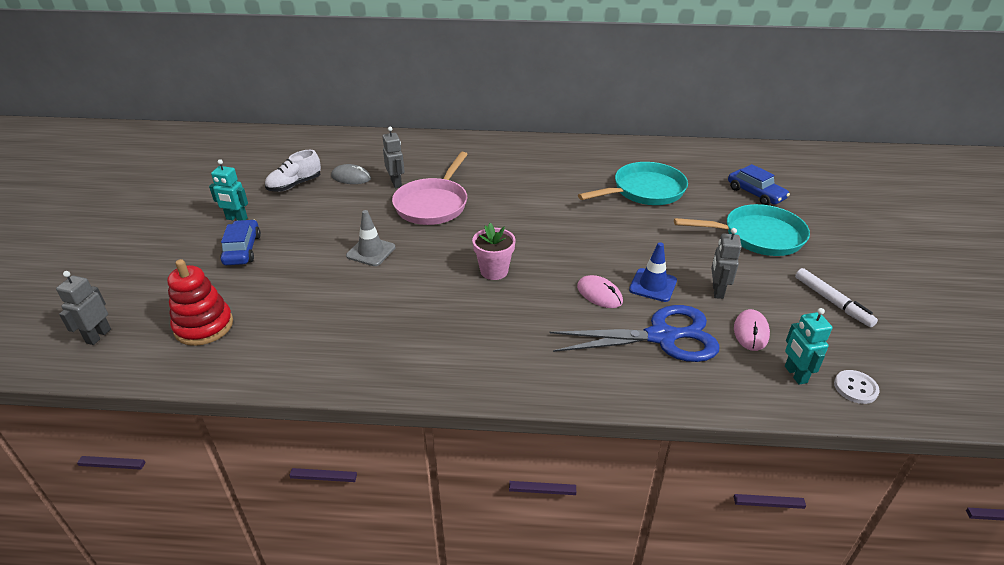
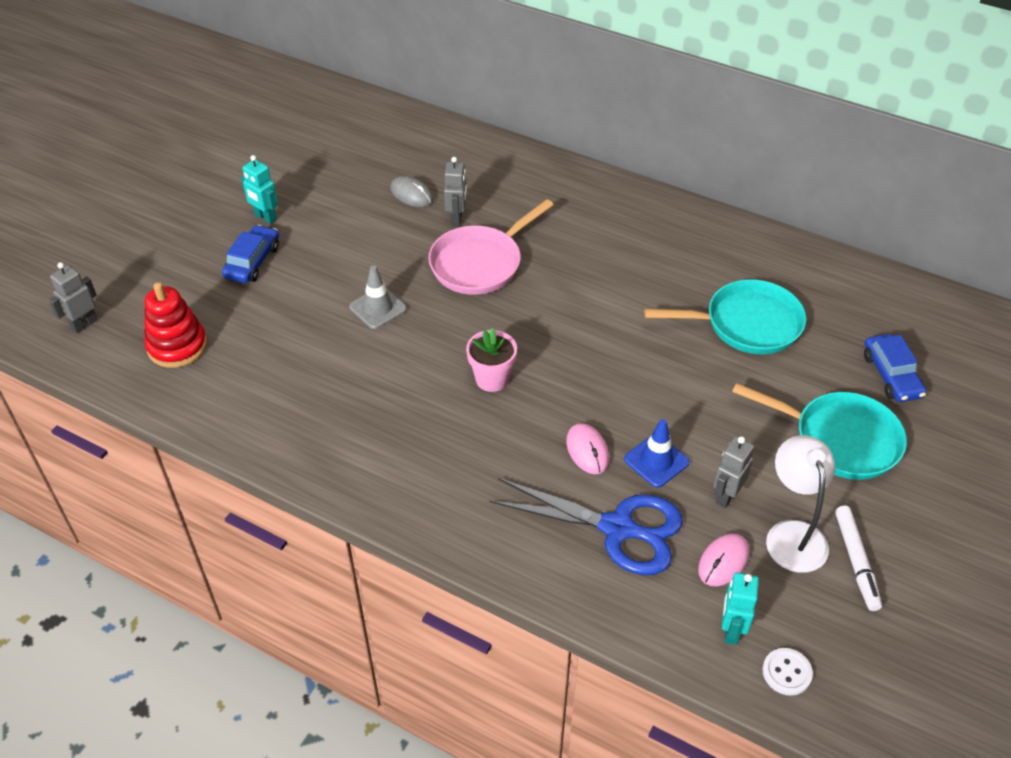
camera: 25 degrees right, 10 degrees up
white shoe [265,150,321,192] -> none
none -> white lamp [766,435,835,573]

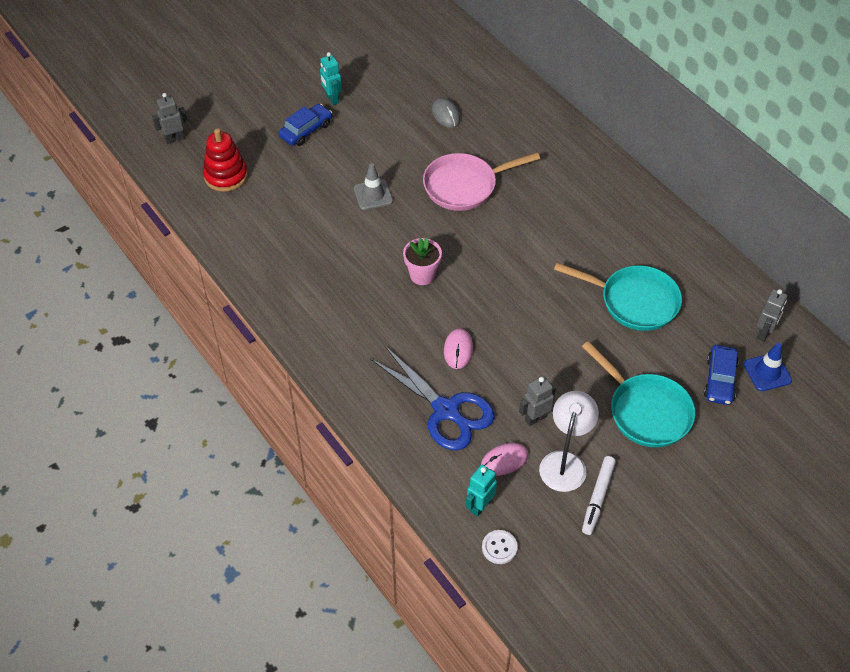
camera: 25 degrees right, 5 degrees up
grey robot [444,157,467,226] -> grey robot moved to [756,289,788,341]
blue traffic cone [624,419,689,488] -> blue traffic cone moved to [744,343,792,391]

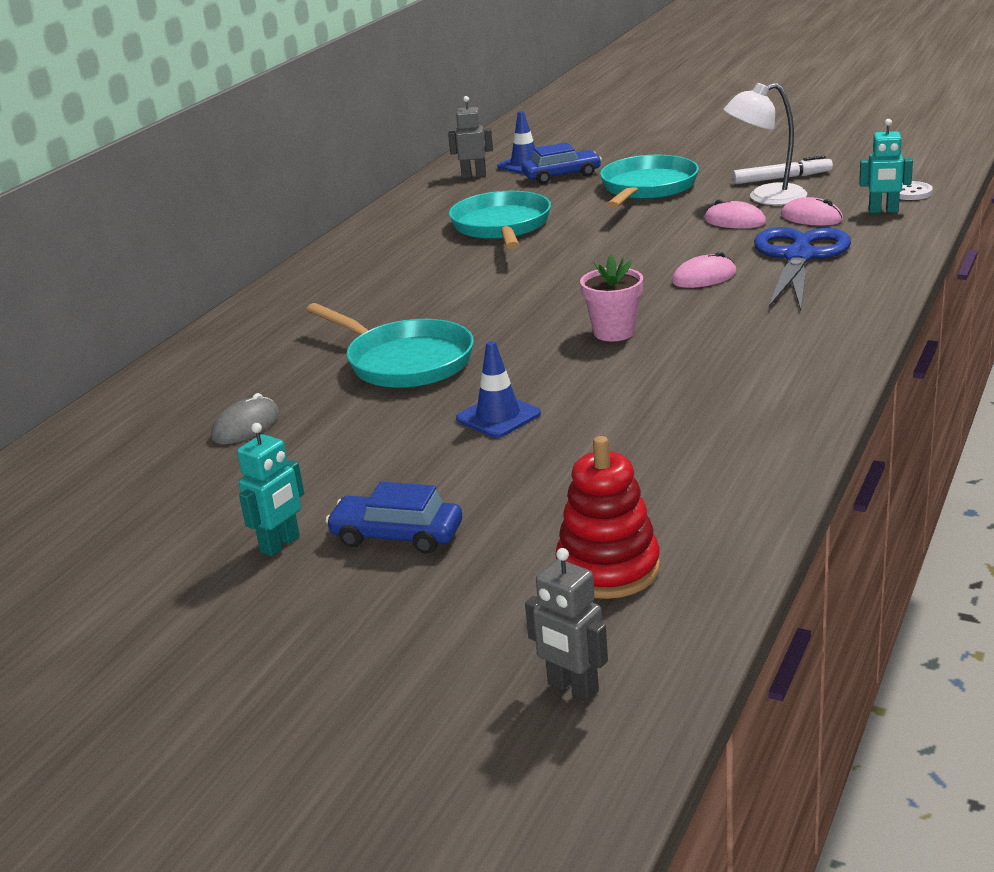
camera: 115 degrees left, 25 degrees down
grey traffic cone [354,163,393,210] -> blue traffic cone [456,341,541,438]
pink pan [423,152,540,211] -> turquoise pan [306,303,474,388]
grey robot [519,376,556,426] -> pink mouse [704,199,766,229]

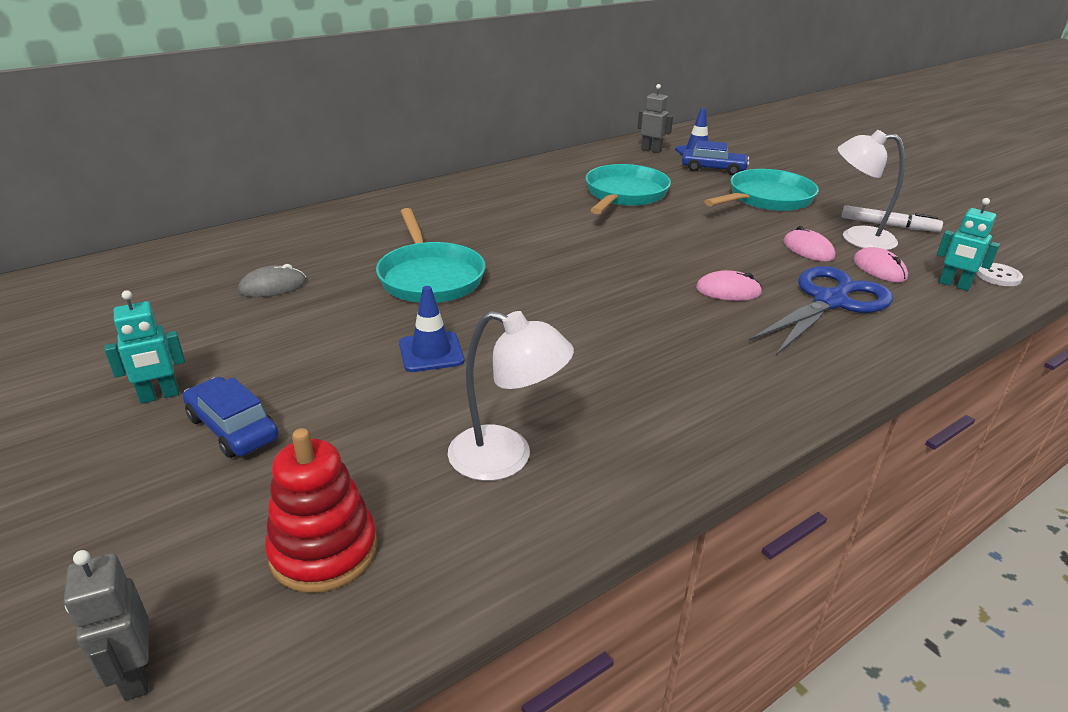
camera: 25 degrees right, 5 degrees up
pink flower pot [580,255,643,341] -> none
none -> white lamp [448,311,574,481]

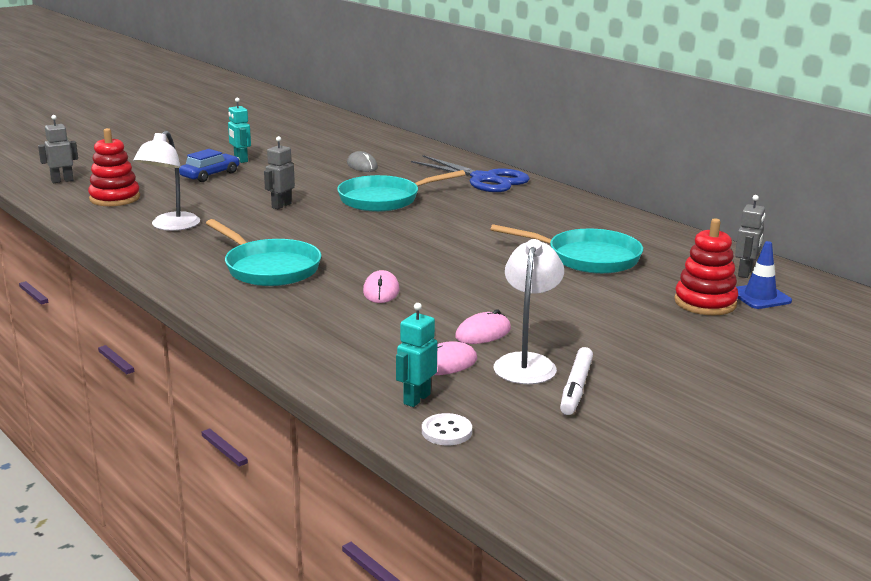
camera: 85 degrees right, 10 degrees down
blue traffic cone [399,286,464,372] -> grey robot [264,136,295,209]
blue car [682,140,749,175] -> red stacking toy [674,218,738,316]
turquoise pan [704,169,819,211] -> turquoise pan moved to [206,219,321,286]
blue scissors [749,266,893,355] -> blue scissors moved to [411,155,530,192]

